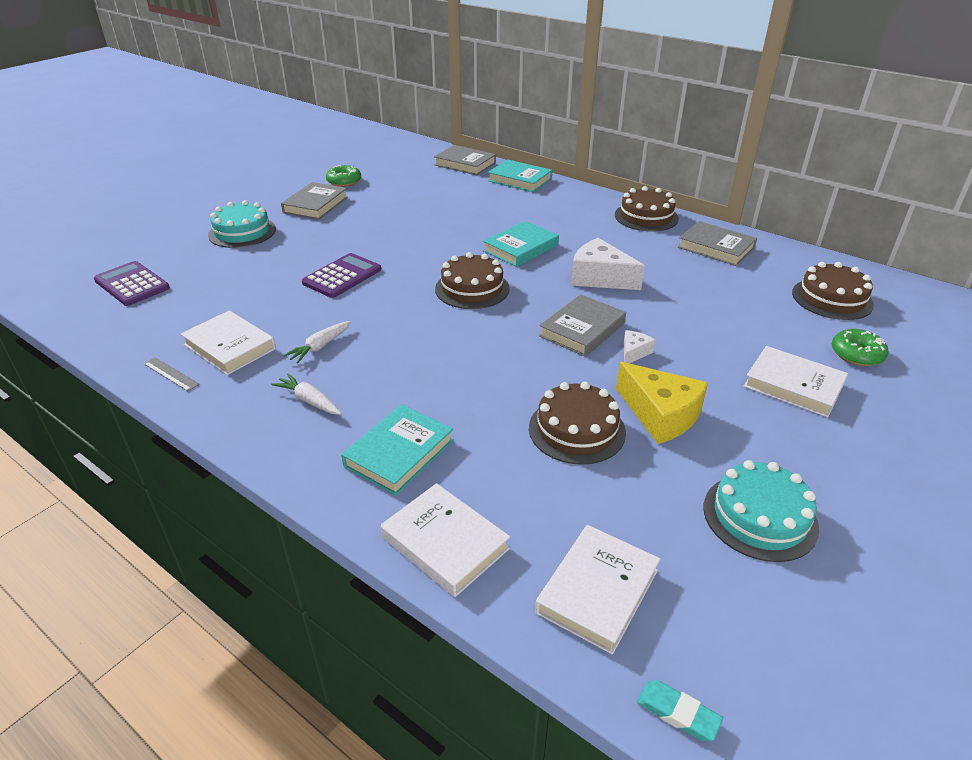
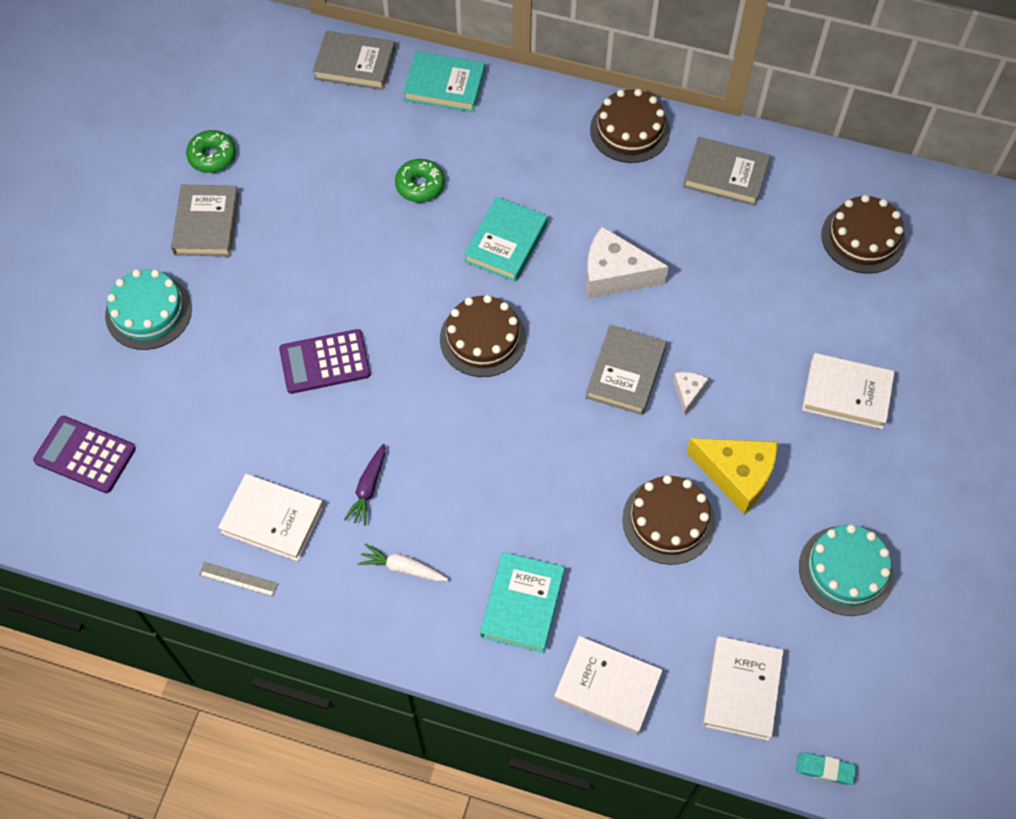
camera: 20 degrees left, 25 degrees up
white carrot [283,321,351,364] -> purple carrot [344,444,385,526]
purple calculator [302,253,381,298] -> purple calculator turned 120 degrees counterclockwise [279,329,371,394]
green donut [832,329,888,366] -> green donut moved to [395,159,445,202]

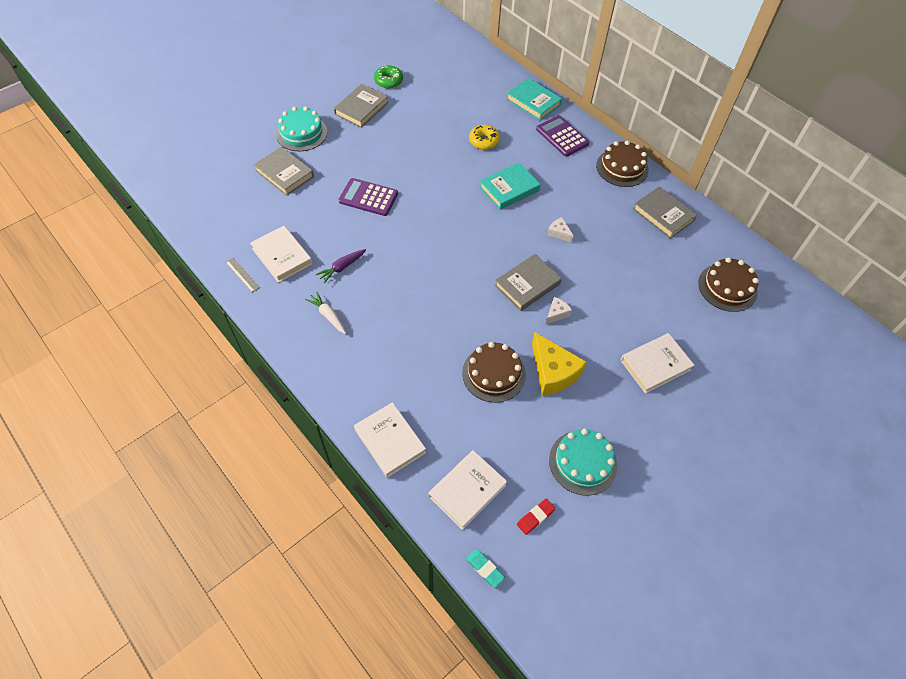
camera: 30 degrees right, 5 degrees down
purple calculator [33,416,136,493] -> purple calculator moved to [536,115,589,157]
grey book [313,31,395,90] -> grey book moved to [253,147,314,196]
green donut [395,159,445,202] -> yellow donut [469,125,500,149]
brown cake [440,295,526,377] -> none
turquoise book [480,552,565,653] -> none
white cheese [586,226,669,298] -> white cheese [547,217,574,242], size x0.49
white book [802,353,895,429] -> white book turned 75 degrees counterclockwise [620,333,695,394]
none -> red eraser [517,498,555,535]

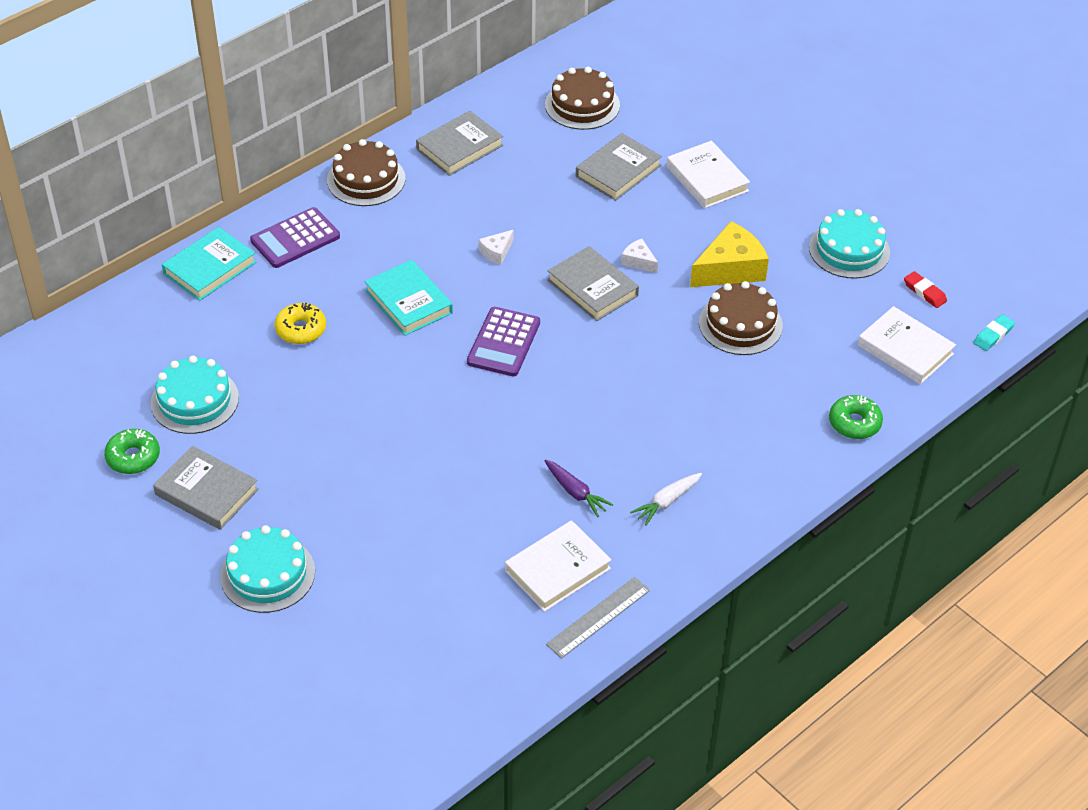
camera: 90 degrees left, 10 degrees down
grey ruler [226,258,260,293] -> grey ruler [546,577,650,659], size x1.52
grey book [253,147,314,196] -> grey book moved to [576,133,662,201]
purple calculator [338,178,398,216] -> purple calculator moved to [467,307,540,377]
white book [354,402,426,478] -> green donut [829,395,883,439]
none -> turquoise cake [151,356,239,434]

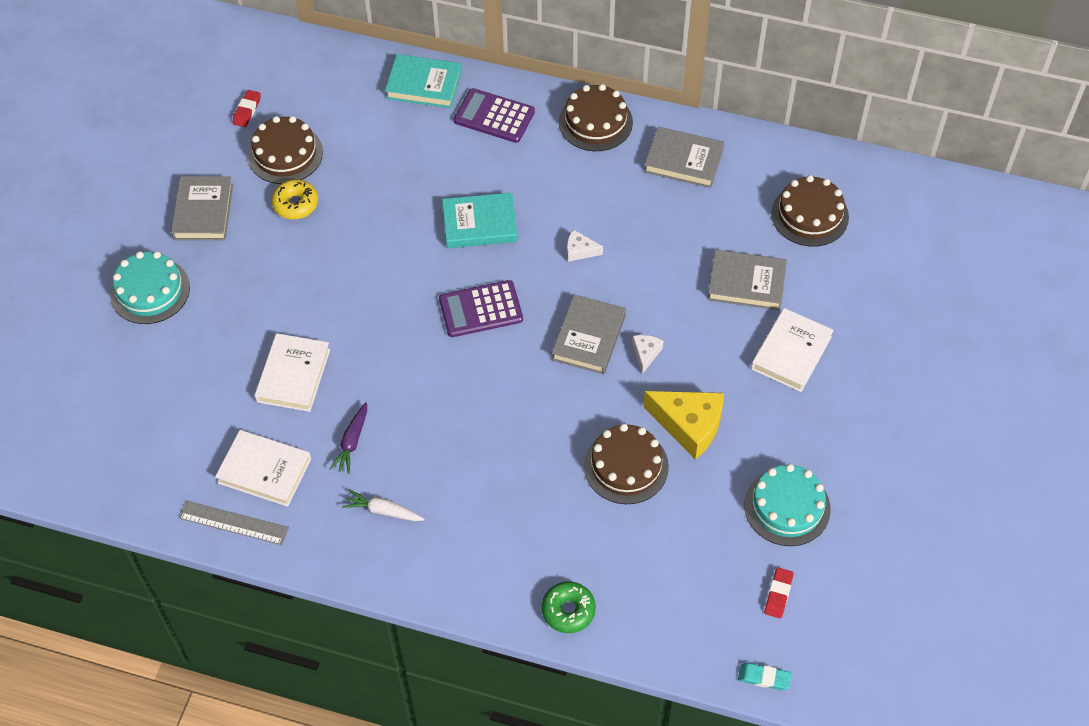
camera: 60 degrees right, 10 degrees up
green donut [104,429,160,474] -> none
turquoise cake [151,356,239,434] -> brown cake [248,116,323,184]
yellow donut [275,303,326,344] -> yellow donut moved to [271,179,318,219]
turquoise book [364,260,453,336] -> turquoise book turned 60 degrees clockwise [442,193,518,248]
white book [858,306,956,384] -> white book moved to [255,333,330,412]
none -> red eraser [233,90,261,127]

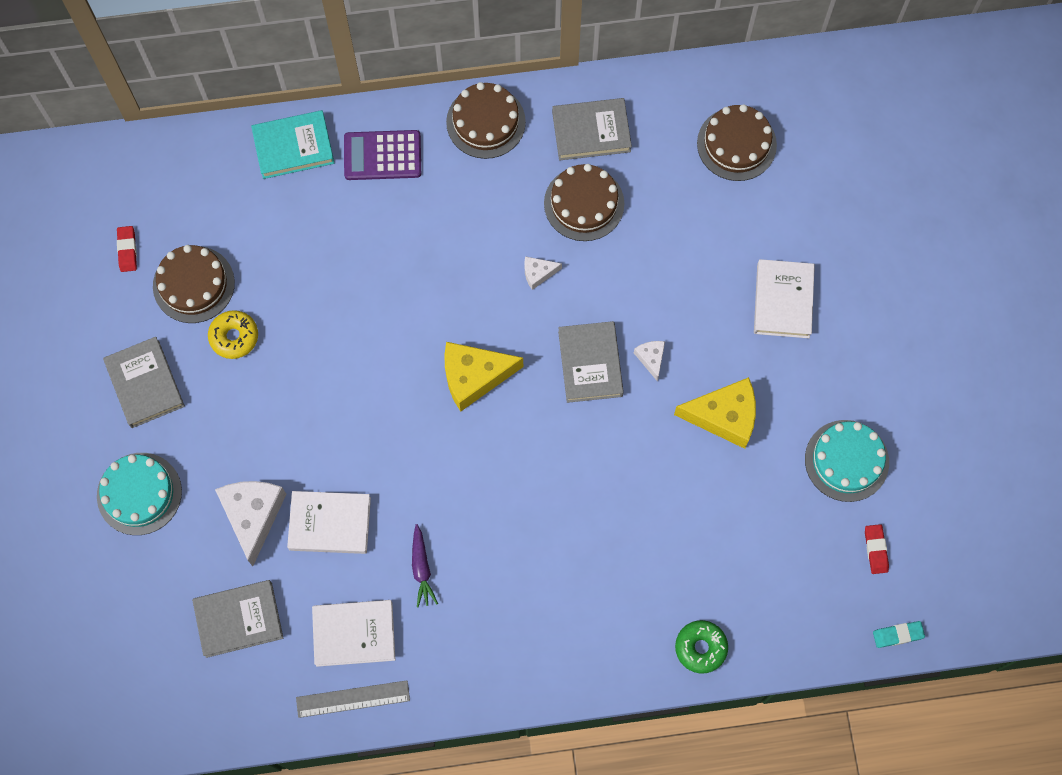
camera: 25 degrees left, 15 degrees up
white book [255,333,330,412] -> white book turned 75 degrees counterclockwise [287,491,371,554]
white carrot [342,489,425,521] -> none
purple calculator [439,280,523,337] -> yellow cheese [444,342,523,411]
turquoise book [442,193,518,248] -> none
brown cake [584,424,669,504] -> brown cake moved to [544,164,624,241]
grey book [708,250,787,310] -> grey book moved to [192,580,283,658]
none -> white cheese [215,481,286,566]

